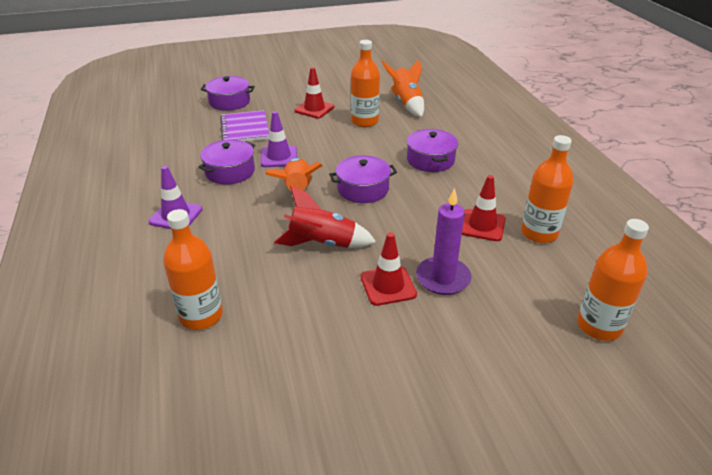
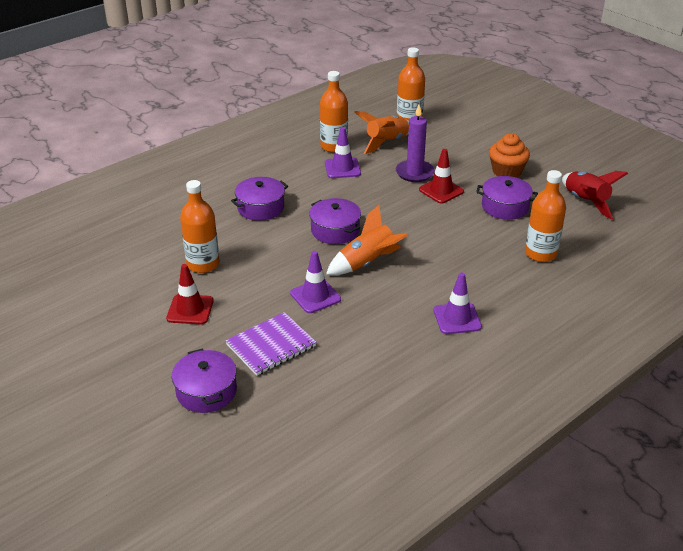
camera: 115 degrees left, 0 degrees up
purple pot [199,139,255,184] -> purple pot moved to [476,176,538,220]
red rocket [274,186,376,248] -> red rocket moved to [562,171,628,220]
orange rocket [382,59,424,117] -> orange rocket moved to [354,111,409,154]
red traffic cone [462,175,506,241] -> purple traffic cone [325,127,361,178]
none -> orange cupcake [489,133,530,178]

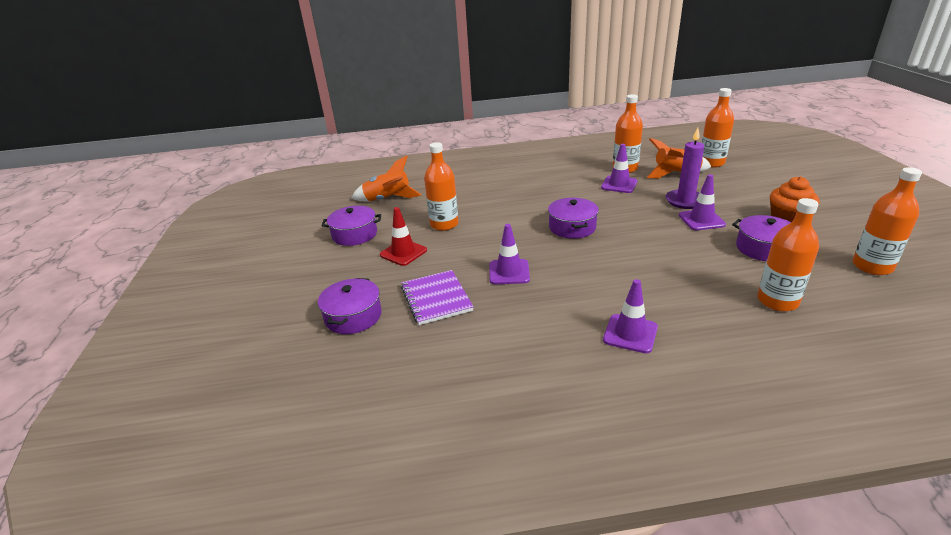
camera: 35 degrees right, 5 degrees down
purple notebook [225,312,316,376] -> purple notebook turned 75 degrees clockwise [401,270,474,325]
purple pot [231,177,288,221] -> purple pot moved to [322,206,381,246]
orange rocket [326,205,409,275] -> orange rocket moved to [351,155,421,201]
red traffic cone [419,149,464,204] -> purple traffic cone [679,174,726,230]
red rocket [562,171,628,220] -> orange bottle [852,167,922,275]

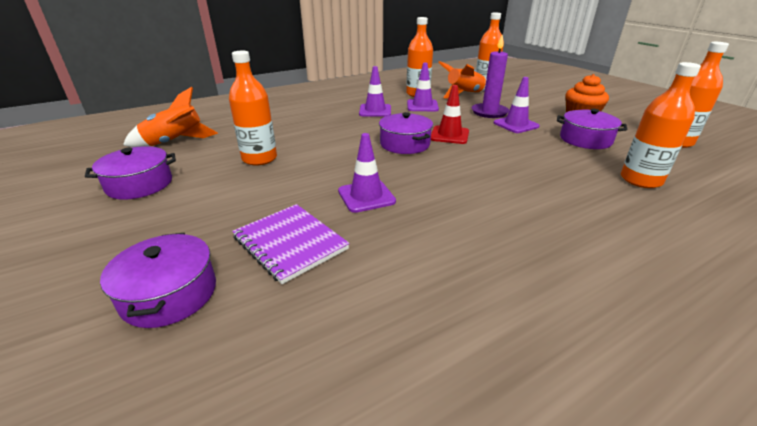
camera: 25 degrees left, 0 degrees up
red traffic cone [380,207,427,266] -> red traffic cone moved to [431,85,469,144]
purple traffic cone [603,279,658,353] -> purple traffic cone moved to [359,66,391,117]

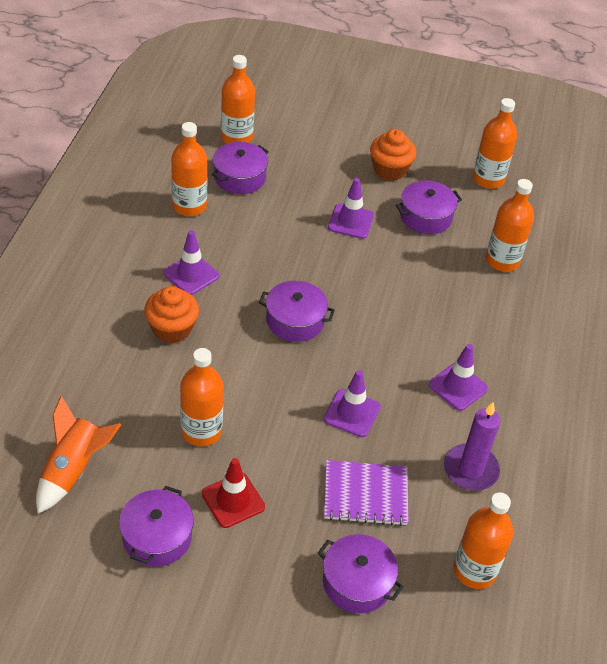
camera: 50 degrees left, 15 degrees up
purple traffic cone [407,63,439,111] -> purple traffic cone moved to [429,344,488,411]
red traffic cone [431,85,469,144] -> red traffic cone moved to [202,458,265,528]
orange rocket [438,61,486,98] -> purple pot [212,142,269,194]
purple candle [472,35,509,118] -> purple candle moved to [444,402,500,491]
none -> orange cupcake [144,286,199,343]
none -> orange bottle [453,492,514,589]

